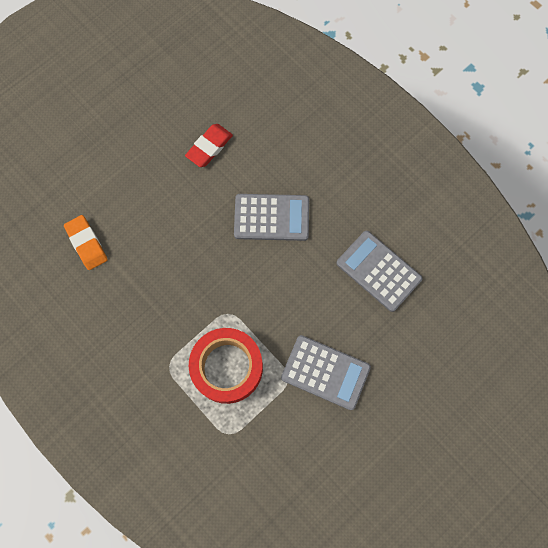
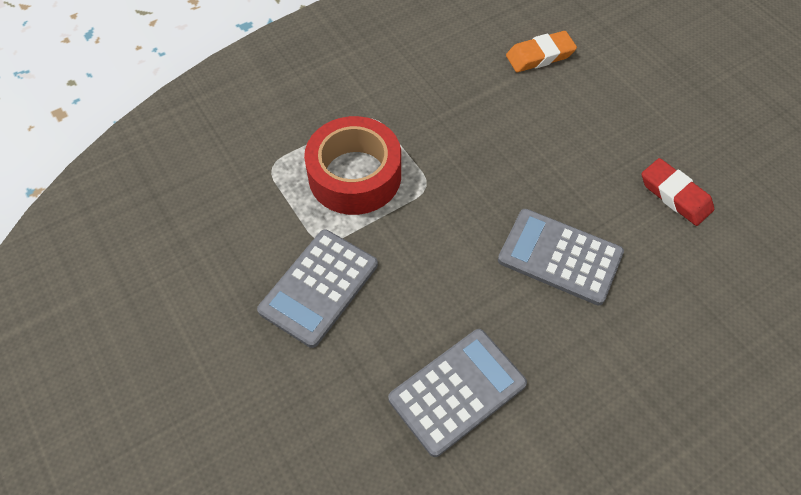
camera: 100 degrees right, 15 degrees down
grey calculator [234,194,309,241] -> grey calculator turned 105 degrees clockwise [498,209,624,306]

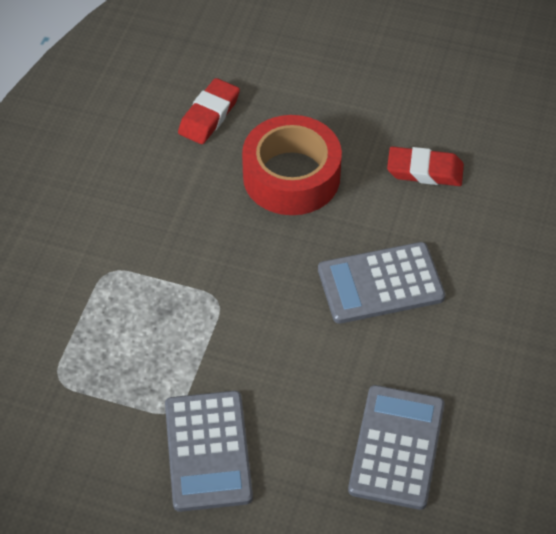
camera: 40 degrees left, 5 degrees down
red tape [304,116,401,215] -> red tape moved to [242,115,342,215]
orange eraser [506,31,577,72] -> red eraser [178,78,240,144]

